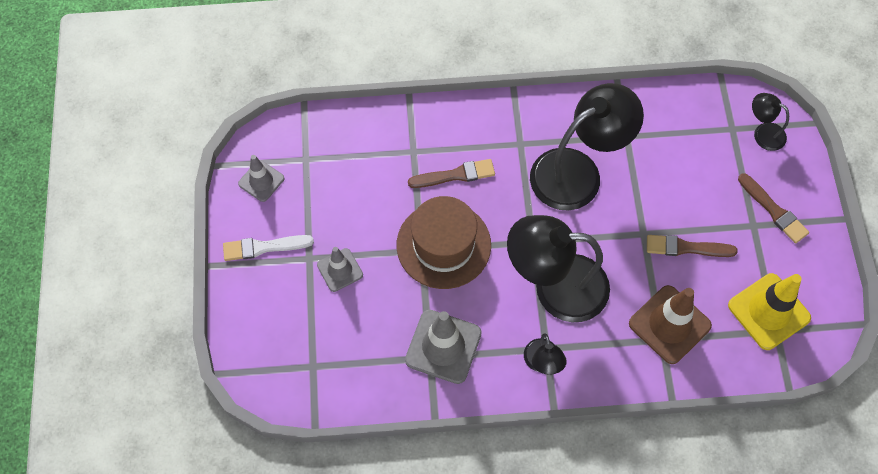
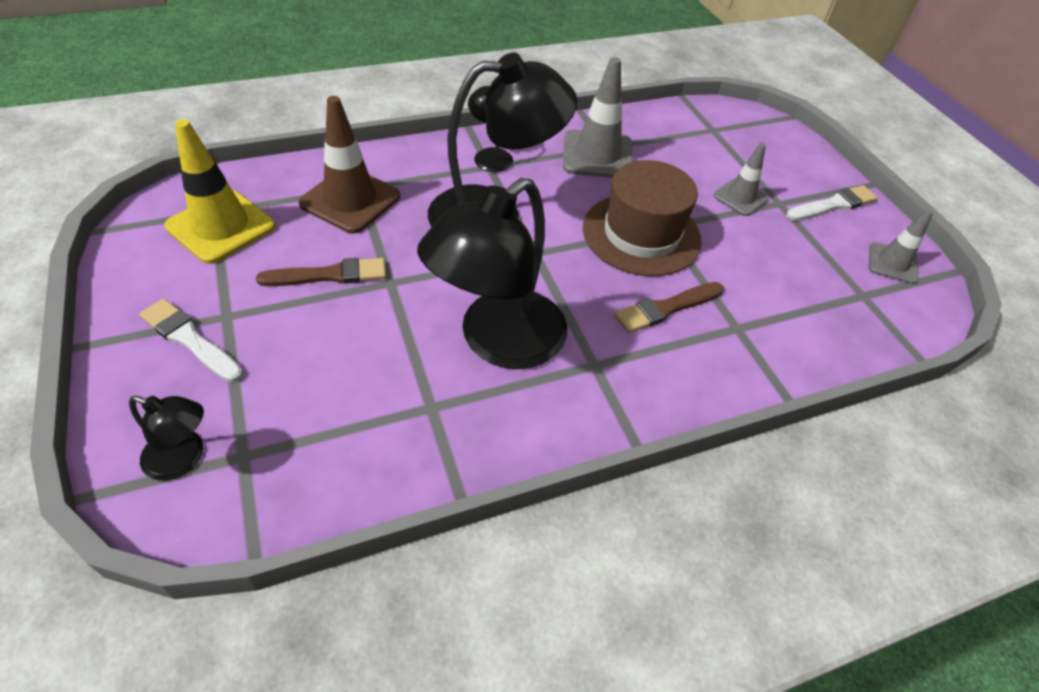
camera: 160 degrees right, 15 degrees down
brown brush [738,173,809,244] -> white brush [139,298,243,382]

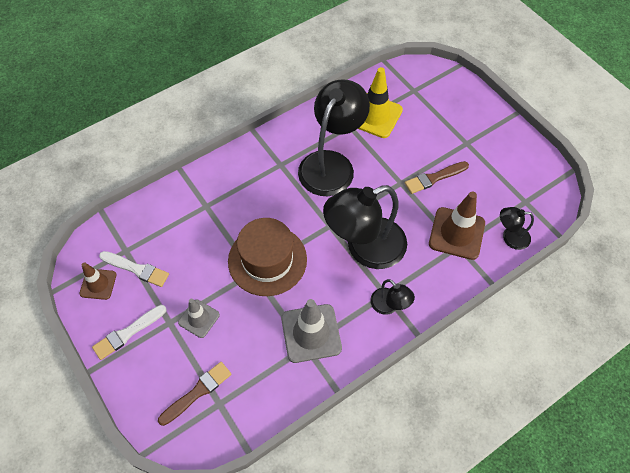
camera: 170 degrees right, 10 degrees up
black lamp [129,396,204,481] -> black lamp moved to [500,207,534,250]
white brush [139,298,243,382] -> white brush moved to [99,251,169,287]
yellow traffic cone [164,119,275,264] -> yellow traffic cone moved to [358,67,403,138]
brown brush [614,282,724,333] -> brown brush moved to [158,362,232,426]
grey traffic cone [869,209,933,284] -> brown traffic cone [79,262,117,300]

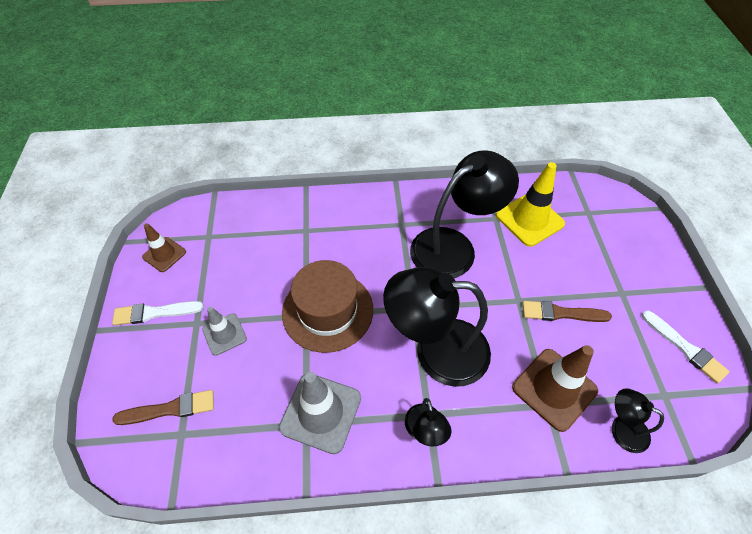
camera: 30 degrees right, 5 degrees down
white brush [99,251,169,287] -> white brush moved to [642,310,730,384]

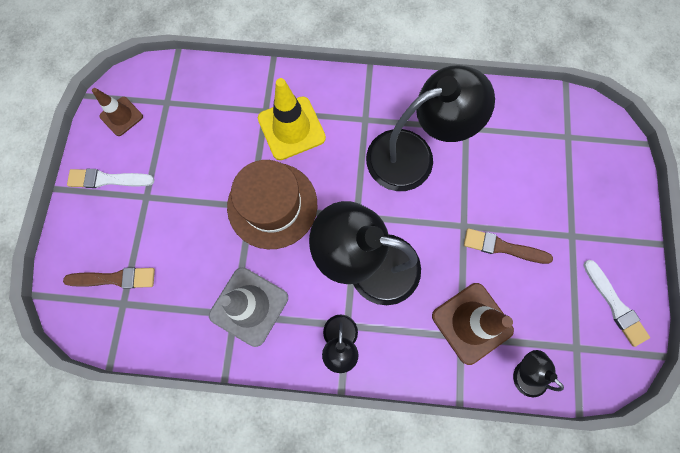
camera: 10 degrees right, 20 degrees up
grey traffic cone [202,307,247,356] -> none
yellow traffic cone [496,162,565,247] -> yellow traffic cone moved to [258,78,326,160]

